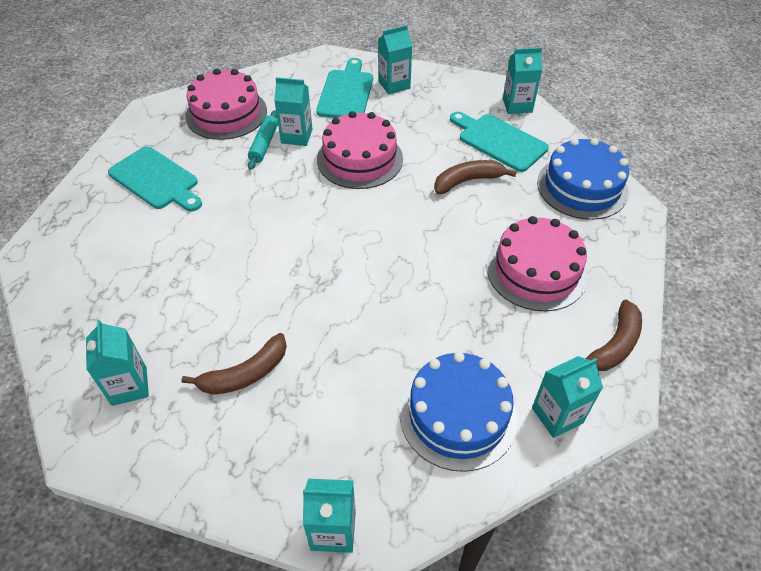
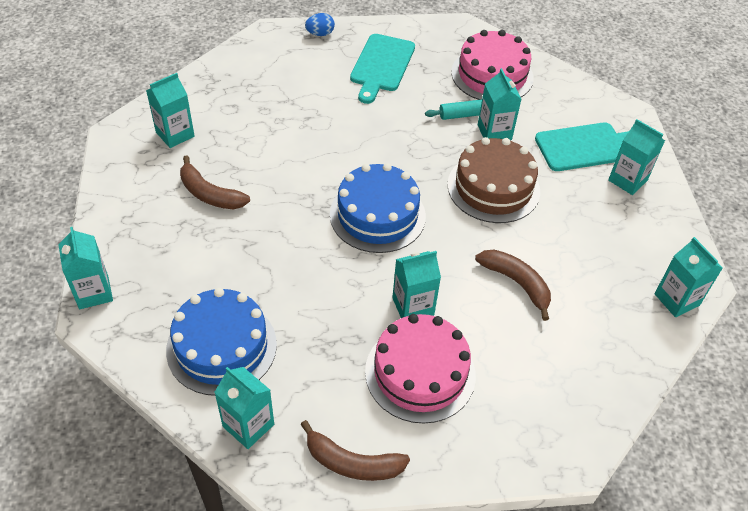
camera: 65 degrees right, 0 degrees up
pink cake [317,111,403,189] -> brown cake [447,137,540,223]
turquoise cutting board [450,112,549,172] -> none
blue cake [537,138,629,220] -> blue cake moved to [330,163,426,253]
none -> blue egg [305,13,335,36]
none -> turquoise carton [392,251,441,318]

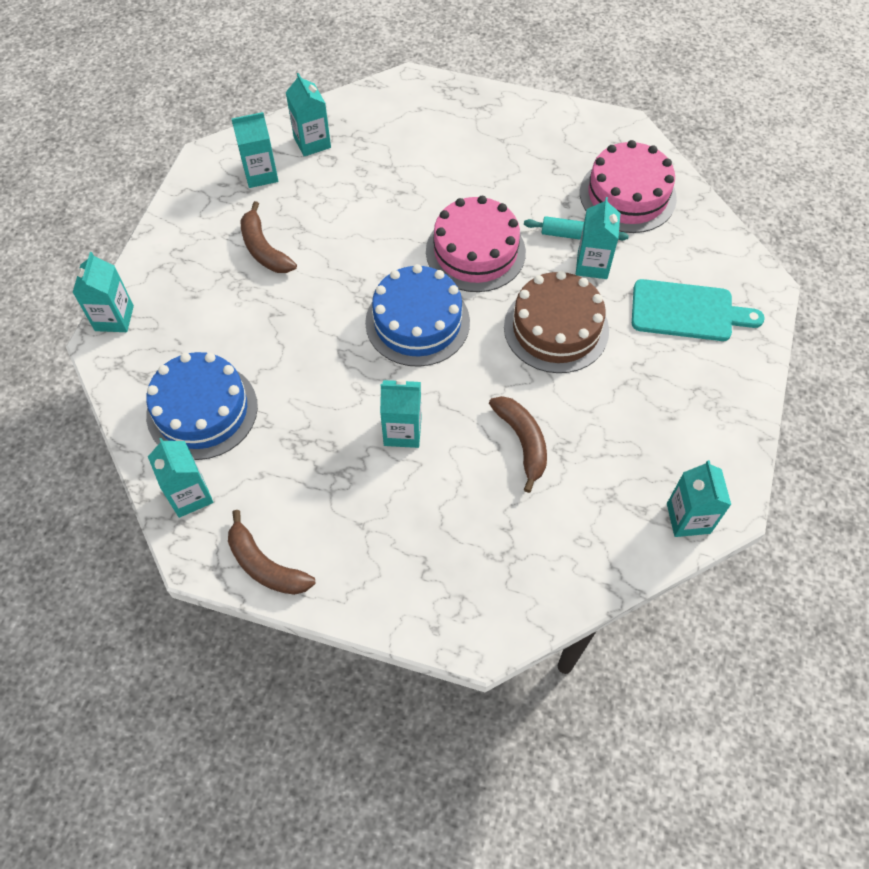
camera: 25 degrees right, 10 degrees up
blue egg [305,13,335,36] -> none
turquoise cutting board [350,34,415,104] -> none
pink cake [365,314,476,424] -> pink cake moved to [426,196,526,292]
turquoise carton [608,119,665,195] -> turquoise carton moved to [286,73,331,156]

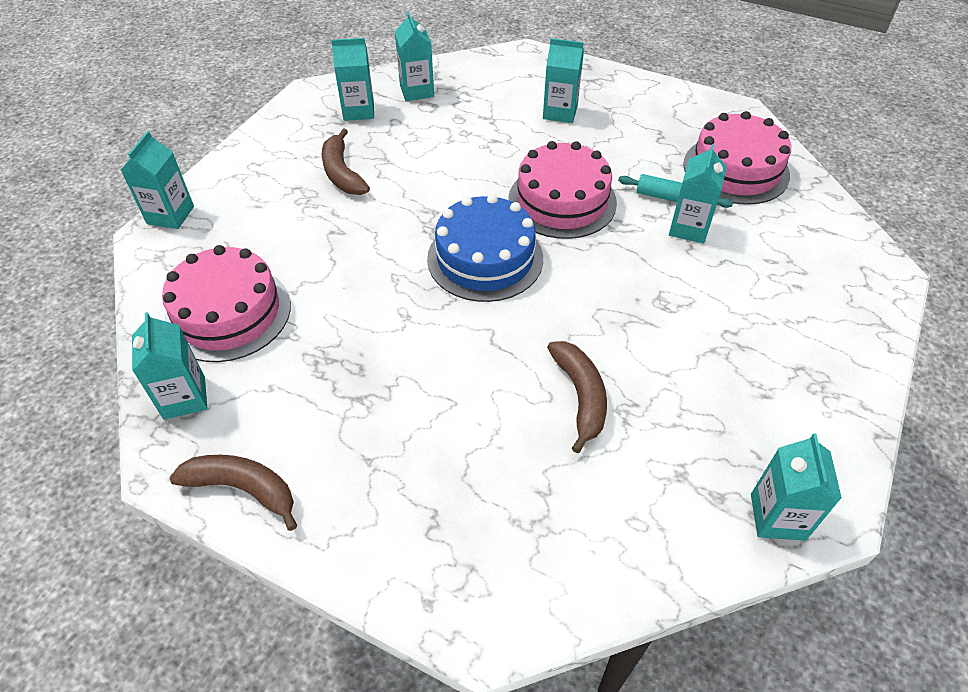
camera: 10 degrees right, 10 degrees down
blue cake [146,352,258,460] -> pink cake [162,245,291,362]
brown banana [228,510,315,595] -> brown banana turned 150 degrees clockwise [170,455,297,531]
turquoise carton [380,380,422,448] -> turquoise carton moved to [543,38,584,123]
brown cake [504,271,609,373] -> none
turquoise cutting board [632,279,765,341] -> none

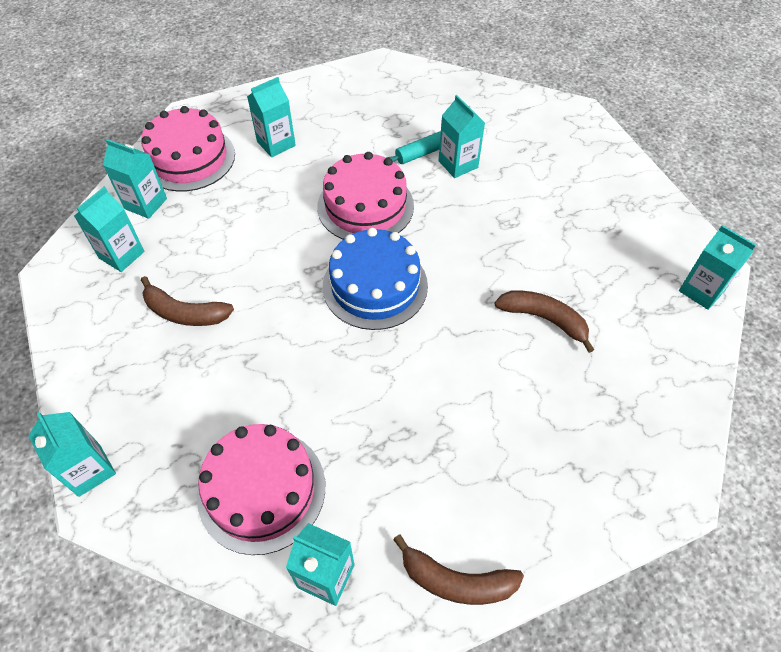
camera: 50 degrees left, 5 degrees up
brown banana [170,455,297,531] -> brown banana turned 135 degrees counterclockwise [393,534,524,605]
pink cake [683,111,791,205] -> pink cake moved to [141,106,235,192]

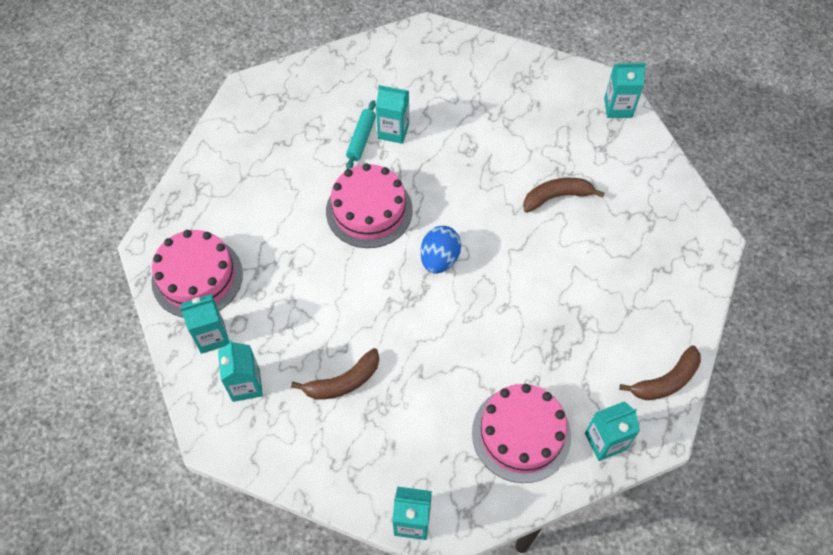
camera: 45 degrees left, 5 degrees up
turquoise carton [247,77,296,157] -> none
blue cake [323,228,428,330] -> blue egg [420,226,461,274]

